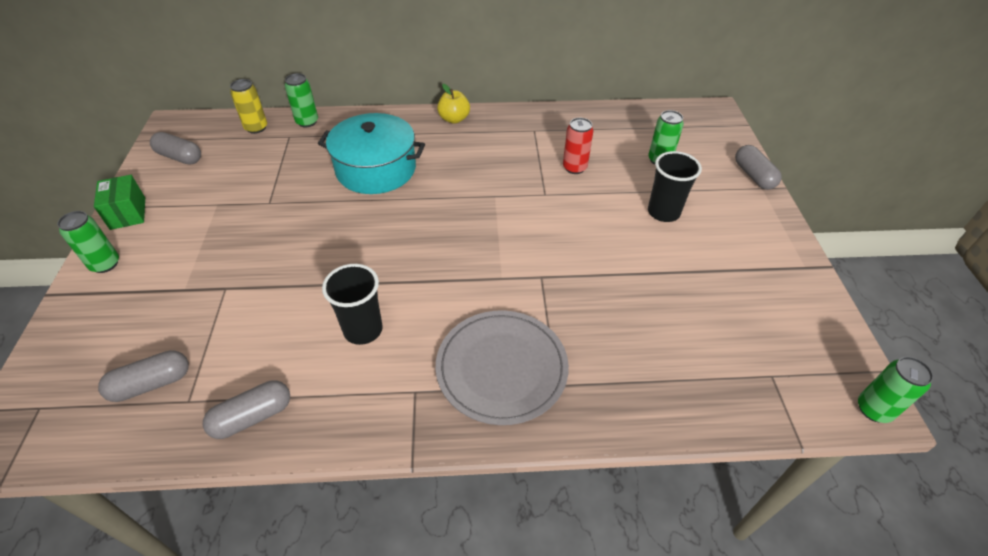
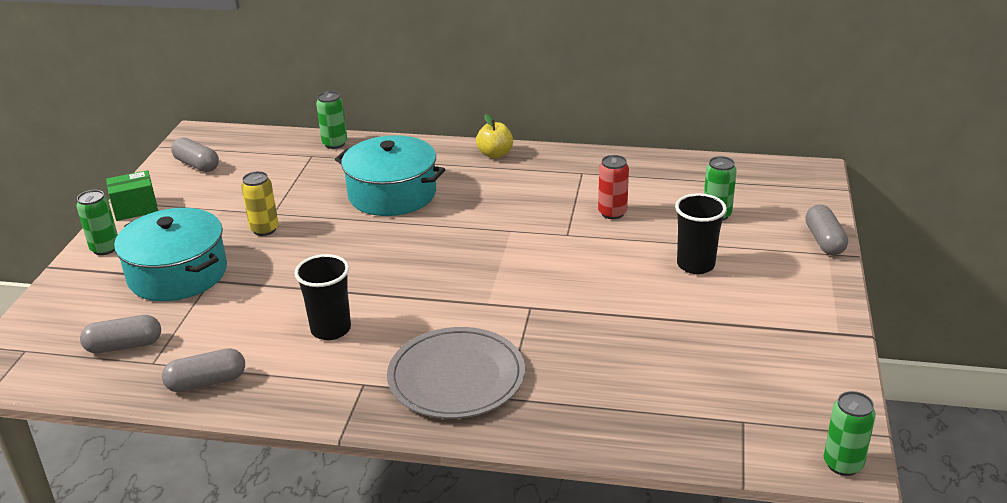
camera: 15 degrees right, 15 degrees down
green box [94,175,145,230] -> green box turned 75 degrees clockwise [106,170,158,221]
yellow can [230,79,267,134] -> yellow can moved to [241,171,279,236]
none -> turquoise pot [114,208,227,301]

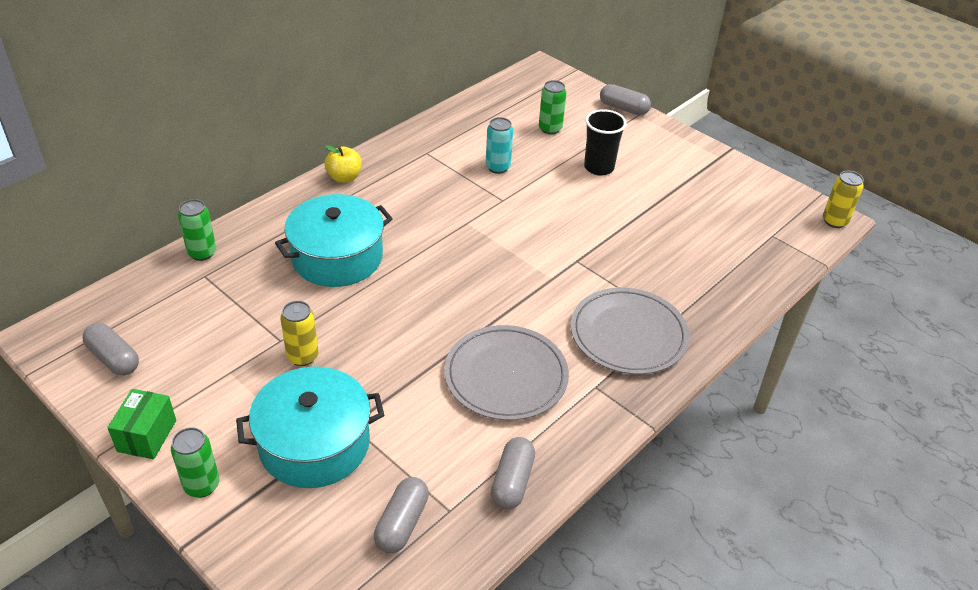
camera: 60 degrees left, 10 degrees up
grey capsule [171,138,219,172] -> grey capsule turned 60 degrees clockwise [82,323,139,376]
black cup [294,254,351,340] -> grey plate [444,325,569,420]
red can [598,155,629,219] -> turquoise can [486,117,513,174]
green can [824,391,876,476] -> yellow can [823,171,864,228]

